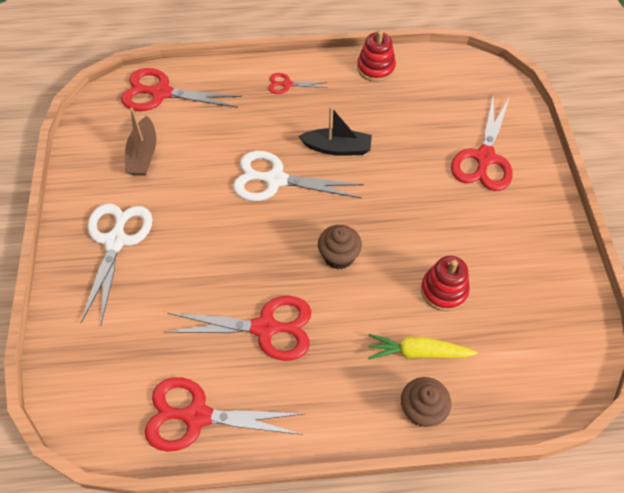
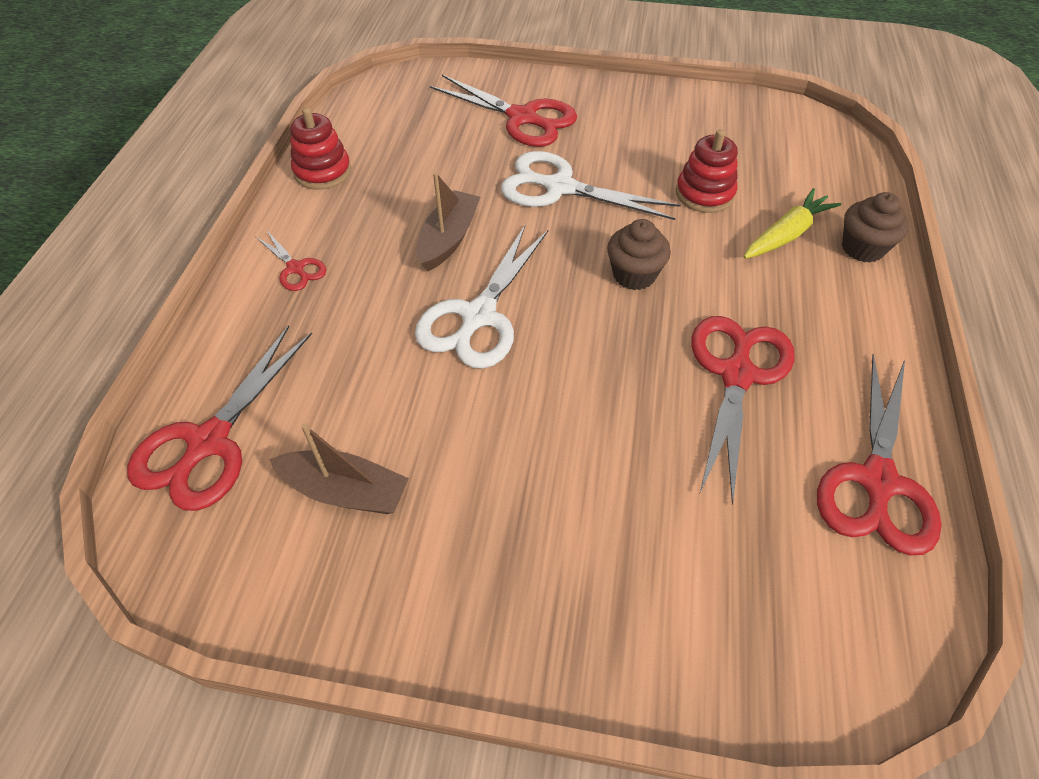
camera: 75 degrees left, 5 degrees down
white scissors [81,203,153,326] -> white scissors moved to [501,151,681,220]
red scissors [269,73,328,94] -> red scissors turned 60 degrees counterclockwise [255,231,326,291]
black boat [298,107,372,155] -> brown boat [417,172,480,271]
yellow carrot [368,334,478,360] -> yellow carrot turned 150 degrees counterclockwise [744,188,841,259]

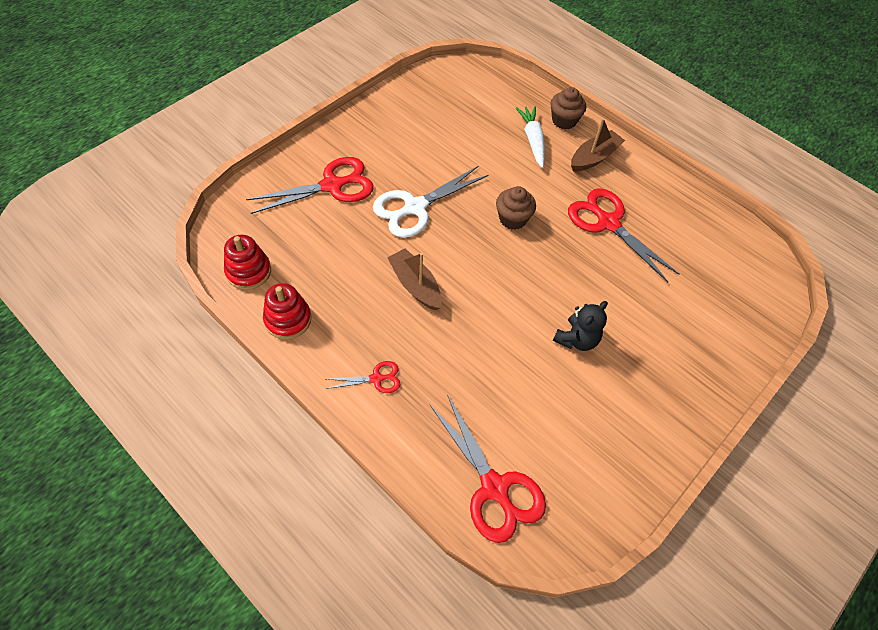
camera: 60 degrees left, 5 degrees up
brown boat [269,423,409,514] -> brown boat moved to [571,118,625,172]
white scissors [415,226,548,369] -> none
red stacking toy [676,129,738,213] -> red stacking toy moved to [224,235,271,290]
yellow carrot [744,188,841,259] -> white carrot [516,106,545,168]
red scissors [817,353,942,555] -> none
none -> black teddy bear [553,301,608,351]

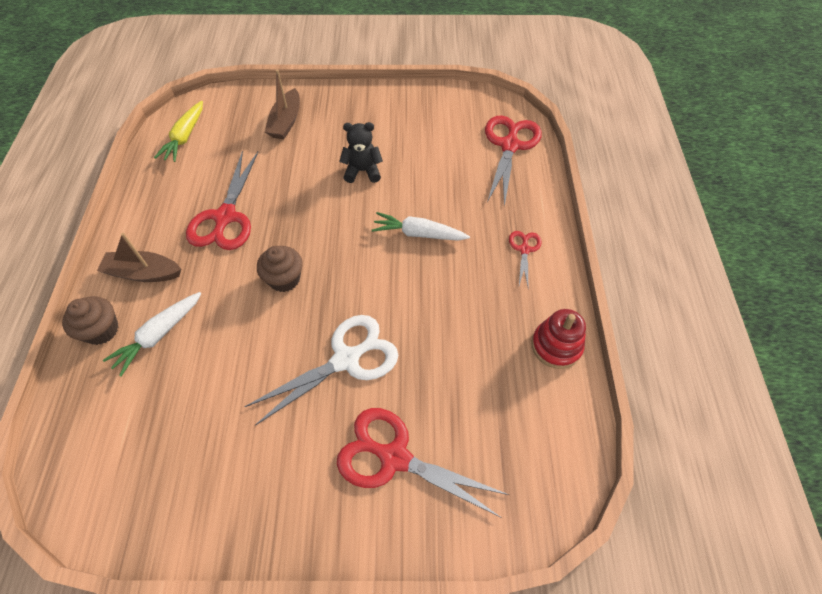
camera: 130 degrees left, 0 degrees up
red stacking toy [224,235,271,290] -> none
red scissors [326,361,400,393] -> red scissors turned 60 degrees clockwise [509,231,542,286]
white scissors [373,166,488,238] -> white scissors turned 45 degrees counterclockwise [244,315,398,426]
brown boat [387,248,442,310] -> brown boat moved to [265,70,300,139]
none -> yellow carrot [154,101,203,162]
none -> white carrot [372,212,470,241]

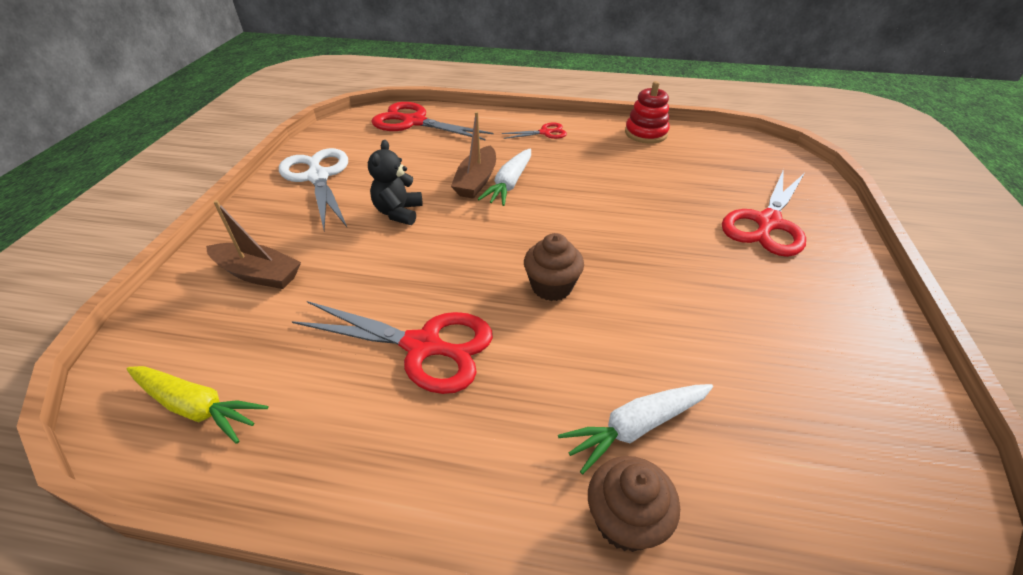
camera: 80 degrees left, 15 degrees down
brown boat [97,233,181,282] -> brown boat moved to [451,111,496,198]
white carrot [103,292,202,377] -> white carrot turned 105 degrees clockwise [558,384,713,474]
white scissors [244,315,398,426] -> white scissors moved to [279,148,348,230]
red scissors [509,231,542,286] -> red scissors turned 150 degrees clockwise [502,123,567,139]

